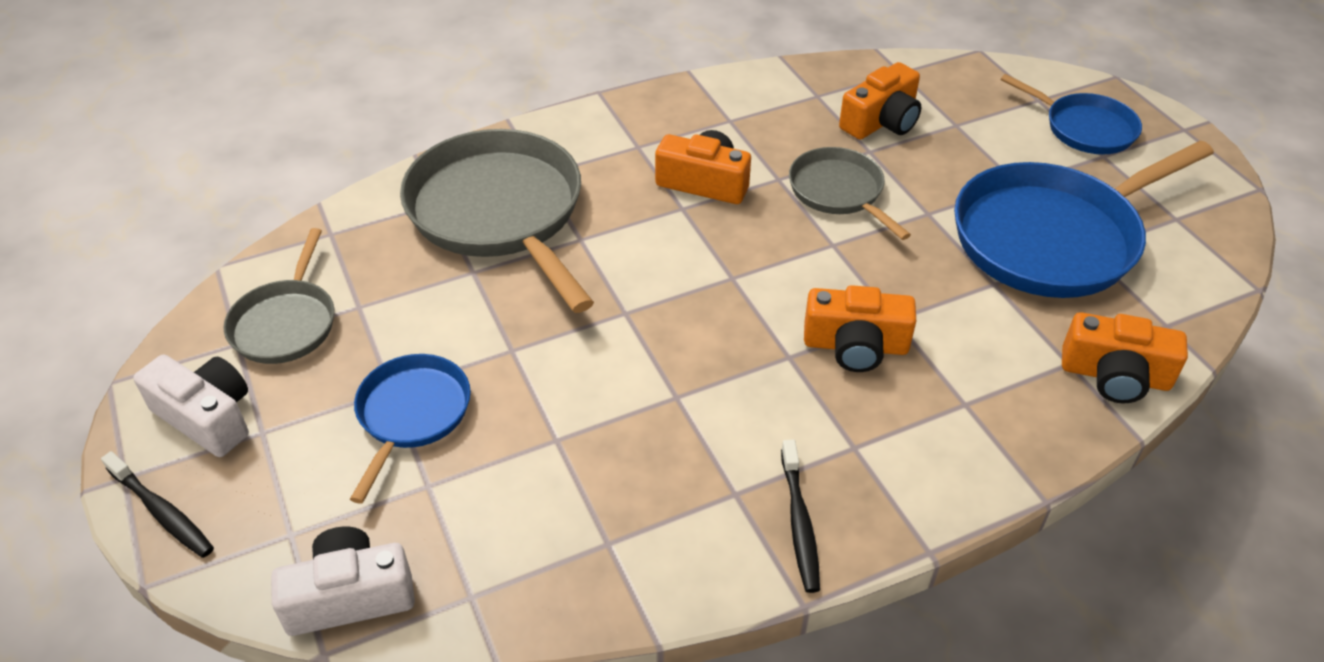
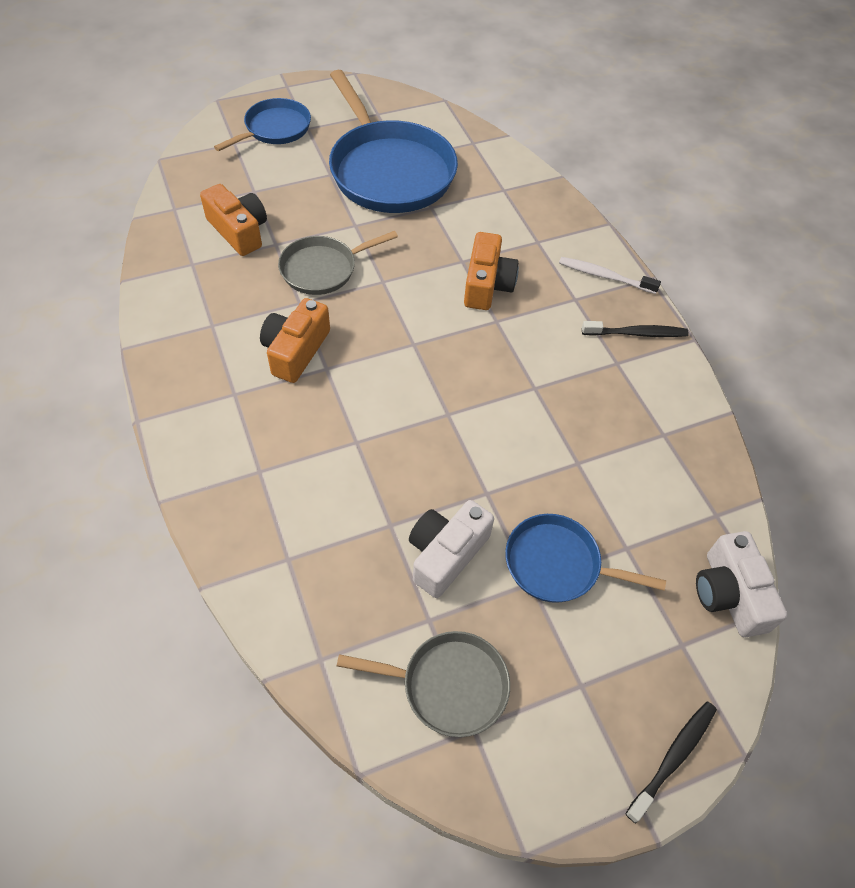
camera: 90 degrees left, 10 degrees up
white camera [133,355,249,457] -> white camera moved to [409,500,494,598]
grey pan [400,129,594,313] -> none
orange camera [1062,312,1188,403] -> none
none -> white toothbrush [559,257,661,294]

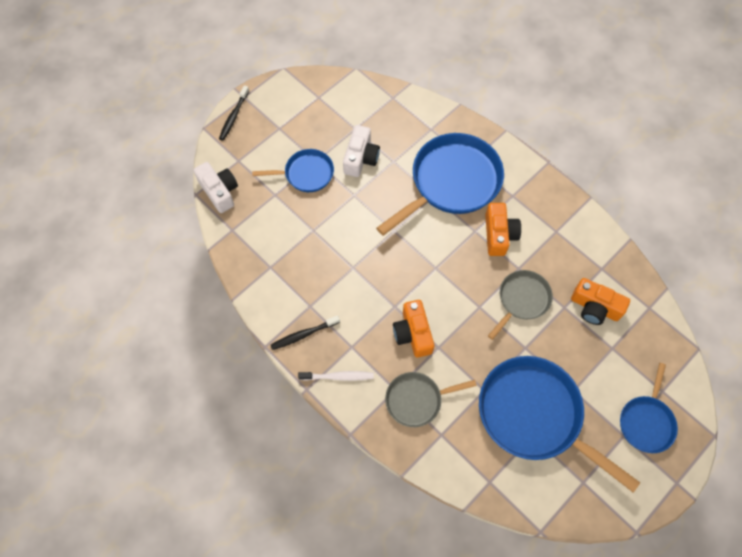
camera: 160 degrees right, 10 degrees up
grey pan [337,631,510,737] -> grey pan moved to [385,372,477,427]
none -> blue pan [376,133,504,236]

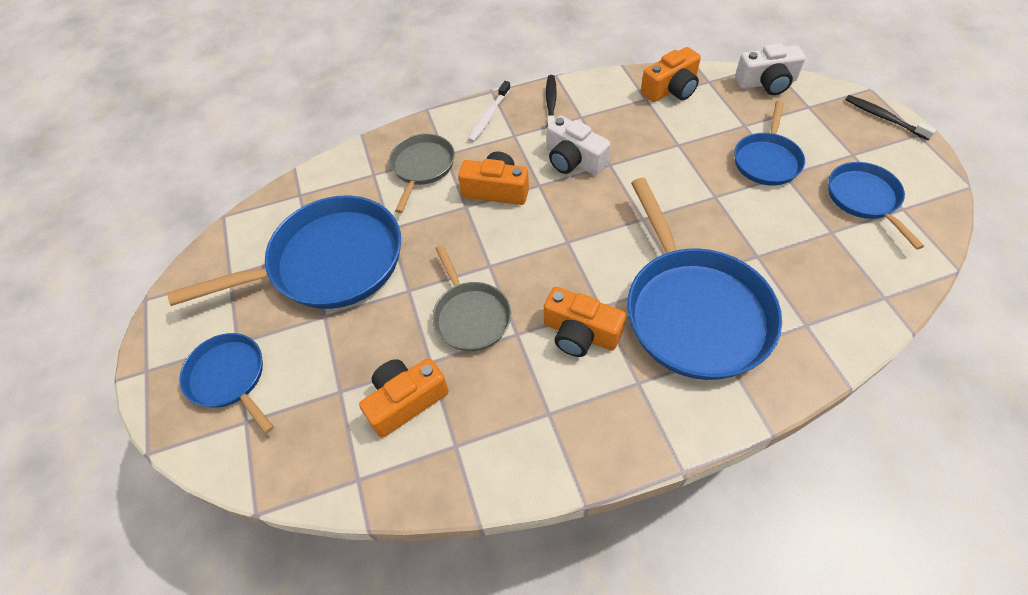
camera: 120 degrees right, 10 degrees down
white camera [343,125,380,177] -> white camera moved to [547,116,611,175]
none -> orange camera [641,47,701,102]
none -> blue pan [828,162,924,250]

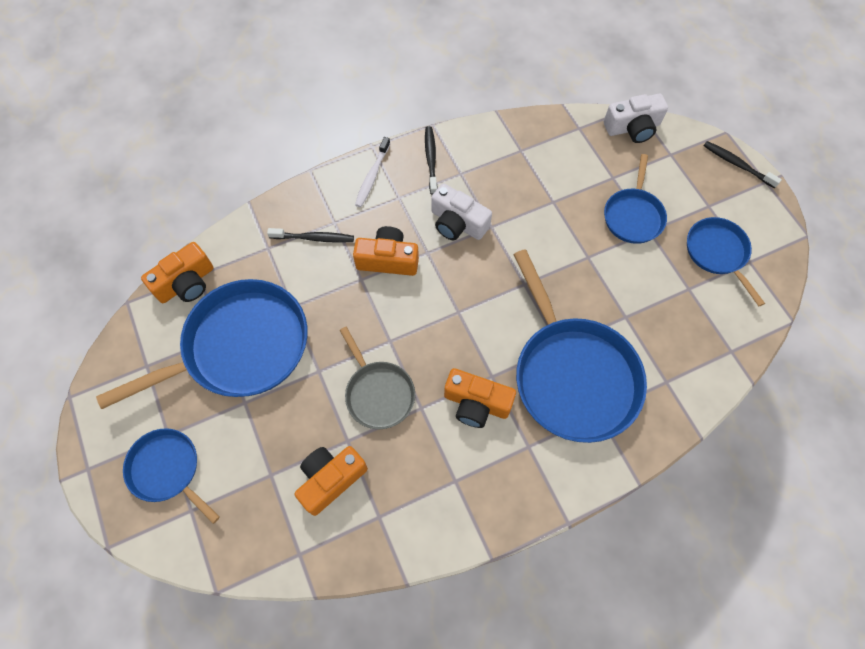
camera: 10 degrees left, 10 degrees up
grey pan [389,134,455,213] -> black toothbrush [267,228,354,243]
orange camera [641,47,701,102] -> orange camera moved to [141,242,213,303]

